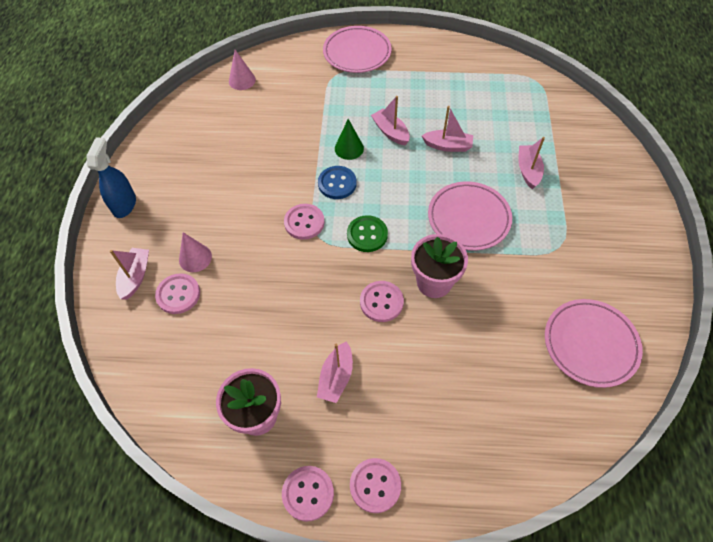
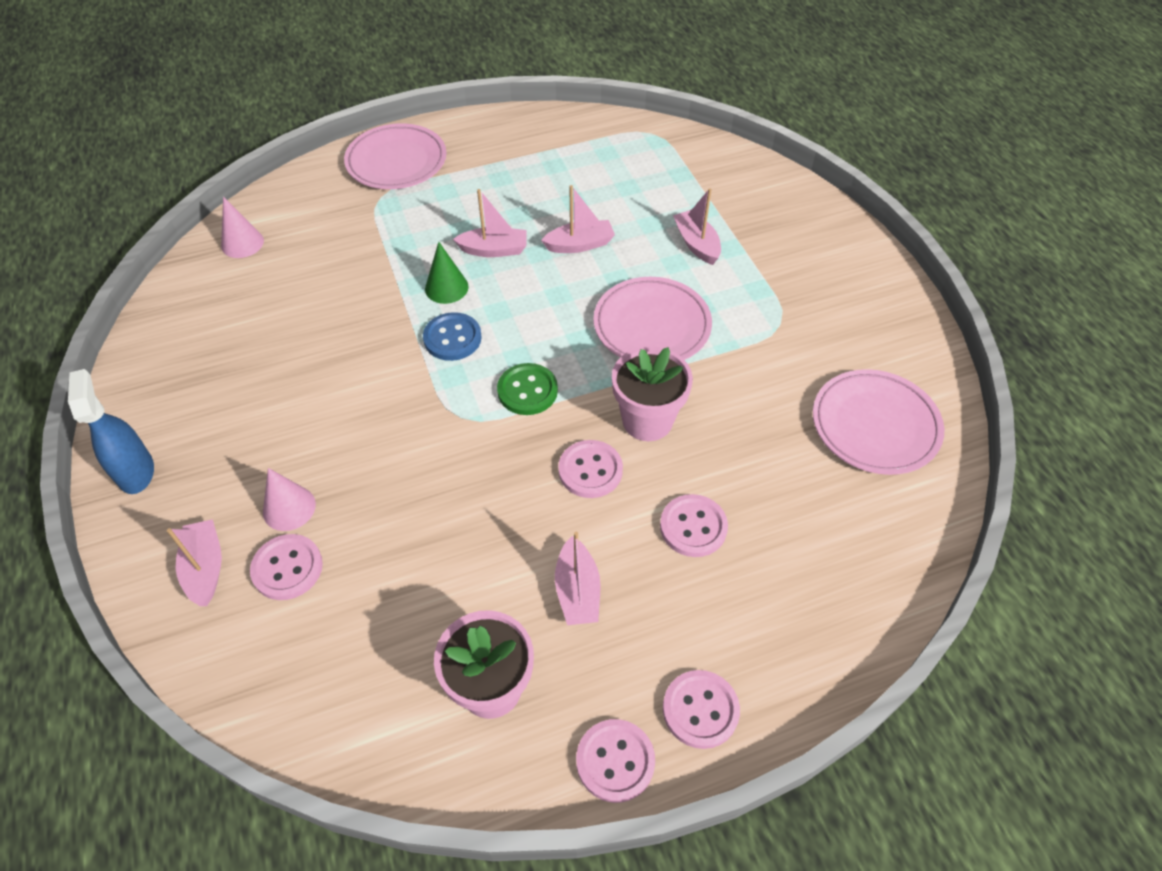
camera: 25 degrees left, 5 degrees down
pink button [284,204,325,240] -> pink button moved to [660,494,728,557]
pink boat [371,96,410,145] -> pink boat turned 150 degrees clockwise [453,189,527,257]

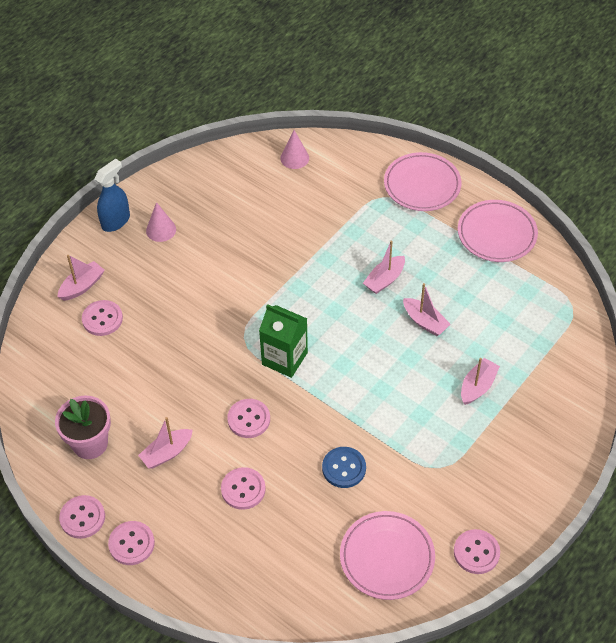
camera: 60 degrees right, 0 degrees up
pink cone [263,468,316,531] -> pink cone moved to [146,202,176,242]
blue button [423,312,482,361] -> blue button moved to [322,447,366,488]
green cone [425,242,469,304] -> none
pink boat [453,189,527,257] -> pink boat turned 75 degrees clockwise [363,240,405,294]
green button [497,363,558,415] -> green carton [259,304,308,378]
pink plate [593,277,712,360] -> pink plate moved to [458,200,538,262]
pink flower pot [612,346,693,441] -> none
none -> pink button [454,529,500,574]

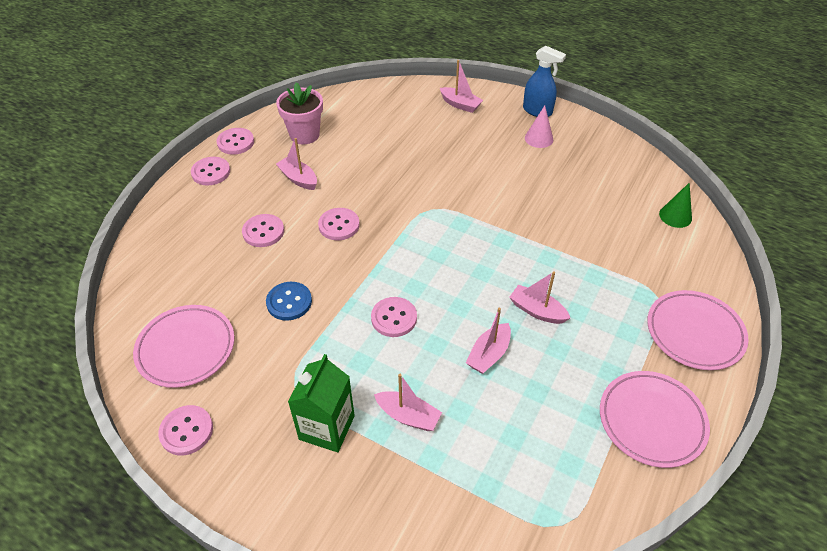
camera: 80 degrees right, 5 degrees down
pink button [82,300,123,336] -> pink button moved to [371,297,417,337]
green carton [259,304,308,378] -> green carton moved to [288,354,355,452]
pink cone [280,130,309,169] -> green cone [659,183,692,228]

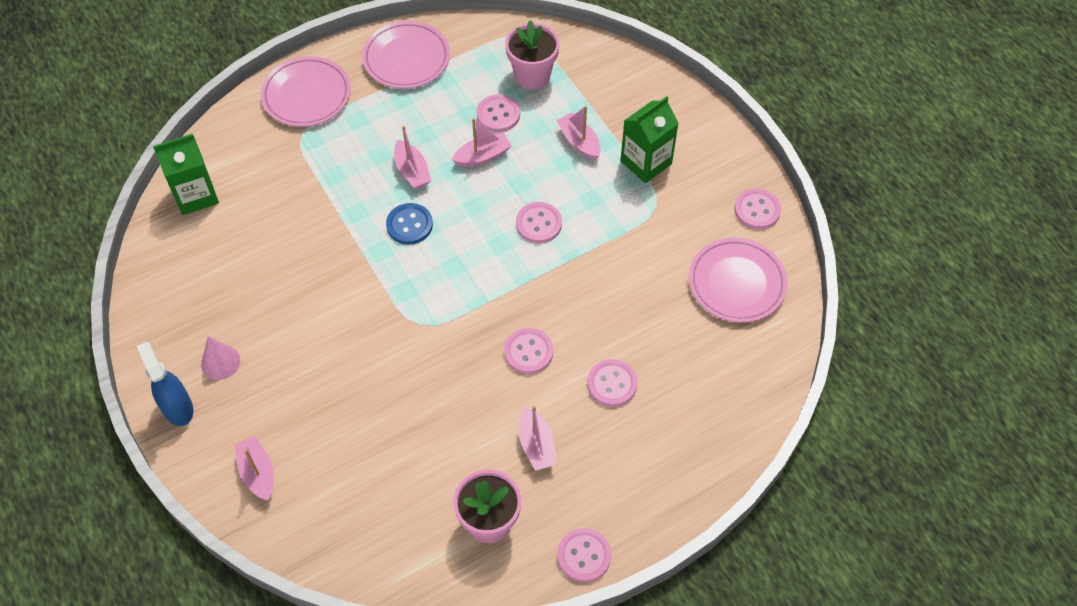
camera: 150 degrees left, 10 degrees up
pink button [191,157,230,186] -> pink button moved to [476,94,520,132]
blue button [266,282,312,321] -> blue button moved to [386,203,433,245]
green cone [659,183,692,228] -> green carton [153,134,219,215]
none -> pink flower pot [505,20,560,90]

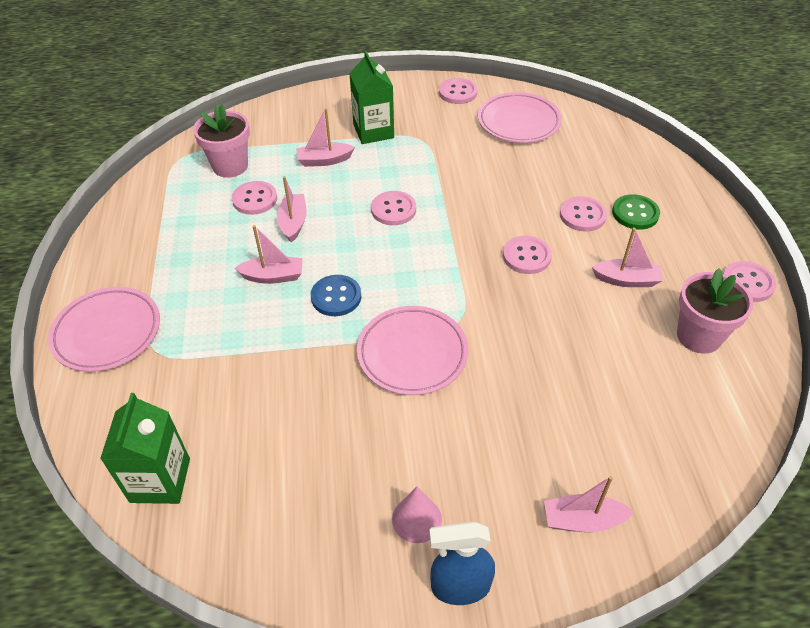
camera: 65 degrees left, 10 degrees down
pink plate [362,21,450,89] -> pink plate moved to [357,306,468,395]
none -> green button [612,194,660,230]

